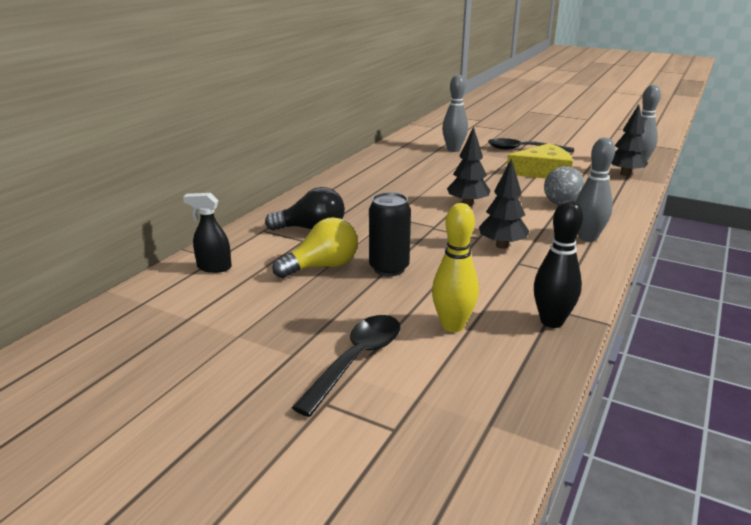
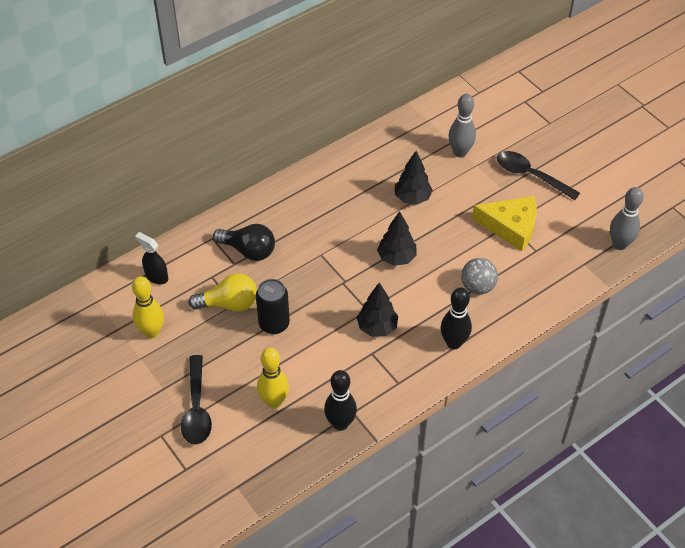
camera: 25 degrees right, 25 degrees up
black spoon [292,315,401,417] -> black spoon turned 120 degrees clockwise [181,355,212,444]
grey bowling pin [576,137,615,242] -> black bowling pin [441,287,472,349]
black tree [611,104,648,176] -> black tree moved to [395,151,433,205]
none -> yellow bowling pin [132,276,164,338]

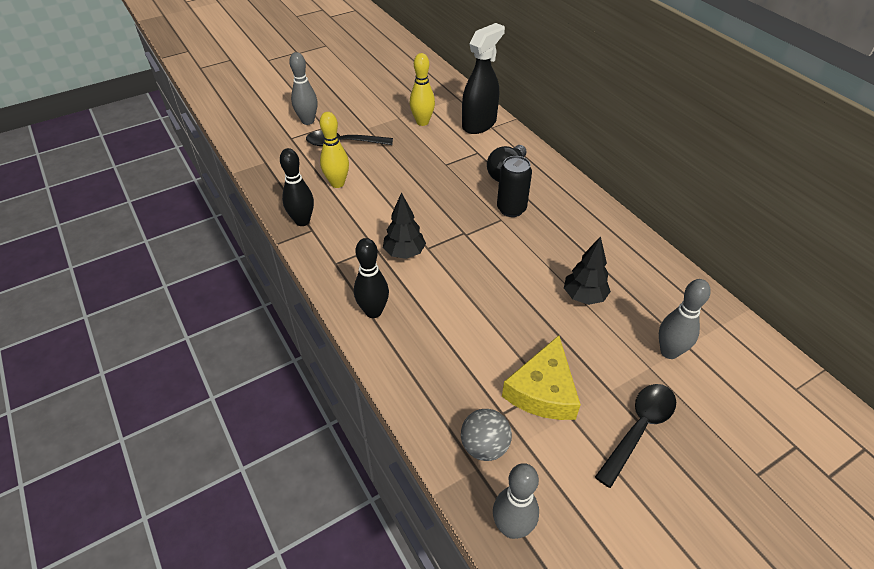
camera: 95 degrees right, 5 degrees down
black spray bottle [135,232,168,284] -> black spray bottle [462,23,505,134], size x1.88
yellow light bulb [188,273,257,312] -> none
black can [256,279,290,334] -> black can moved to [497,156,532,217]
black tree [377,211,417,266] -> none
grey ball [461,258,498,295] -> grey ball moved to [461,409,512,461]
none -> grey bowling pin [289,52,317,125]

